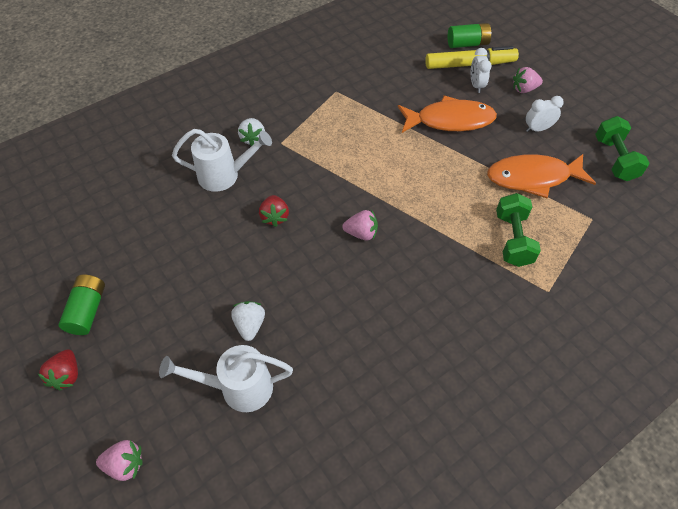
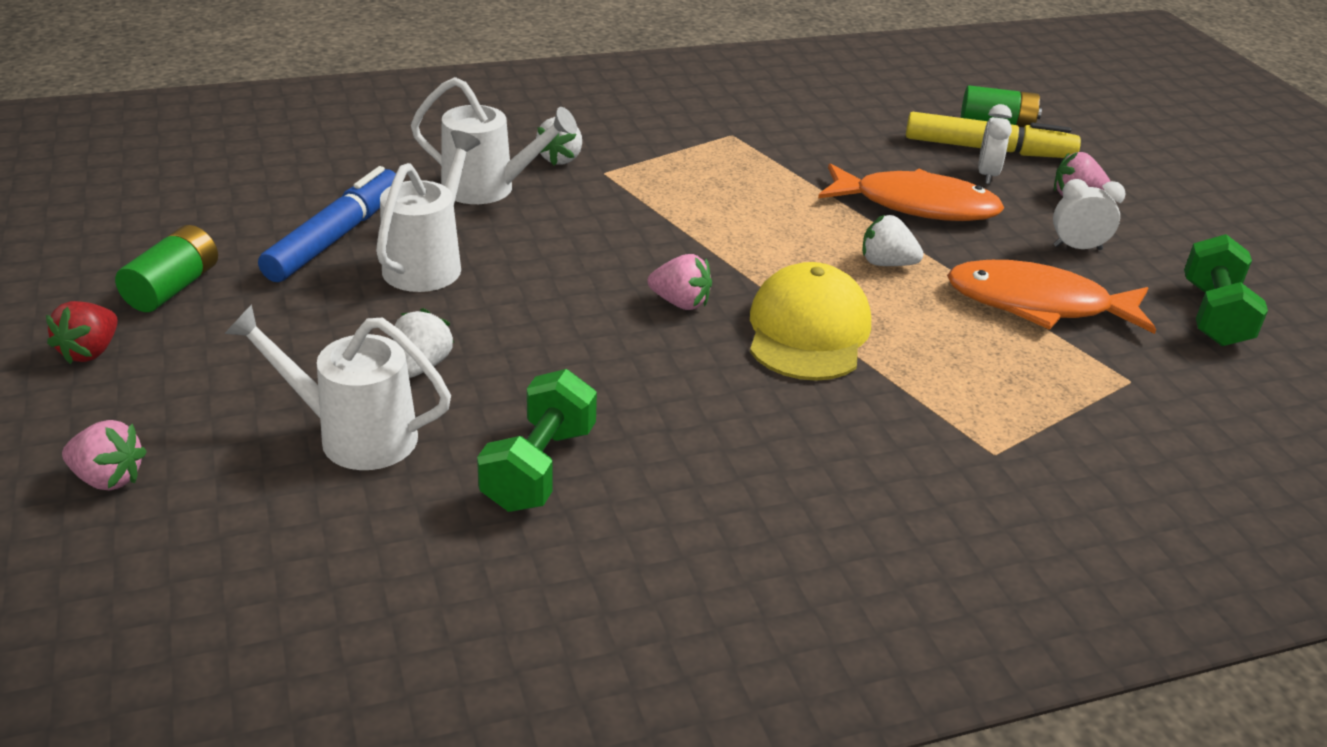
camera: 15 degrees right, 20 degrees down
red strawberry [259,195,289,227] -> none
green dumbbell [496,193,541,267] -> green dumbbell moved to [477,369,597,512]
none -> blue marker [258,166,396,282]
none -> white watering can [376,130,480,292]
none -> yellow cap [750,262,871,381]
none -> white strawberry [862,215,924,266]

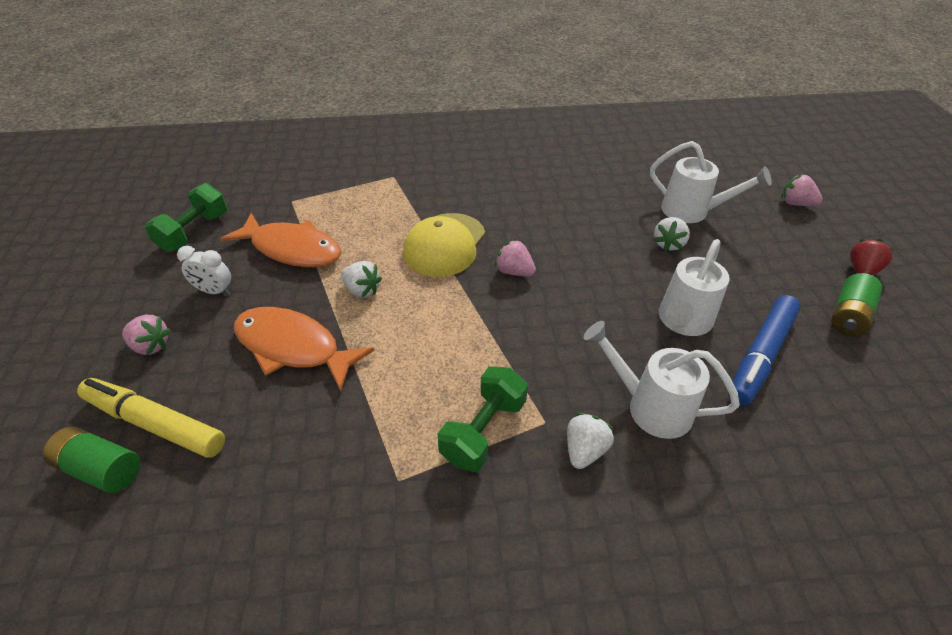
camera: 165 degrees left, 10 degrees up
green dumbbell [477,369,597,512] -> green dumbbell moved to [438,366,528,472]
white clock [978,104,1012,184] -> none

